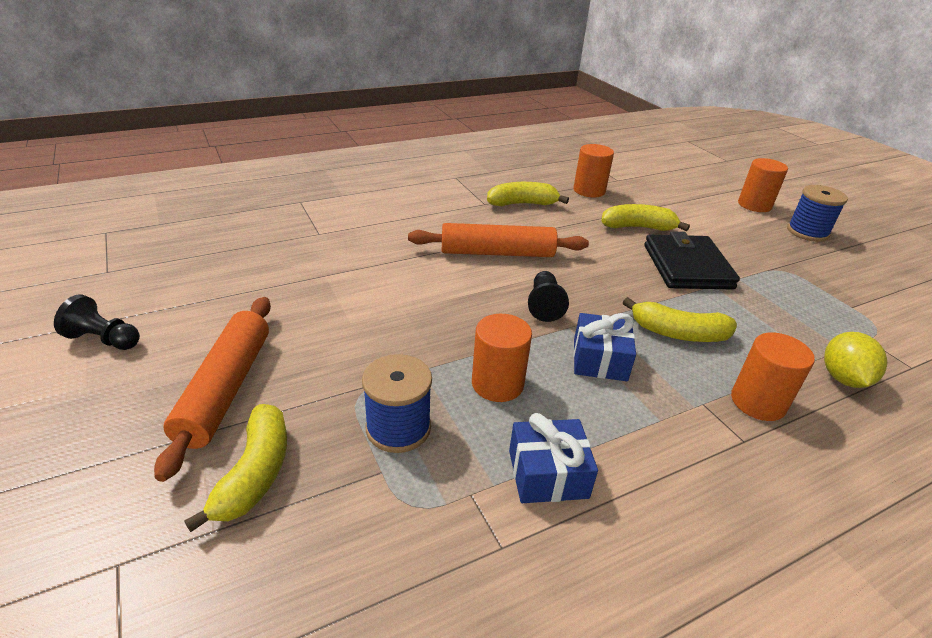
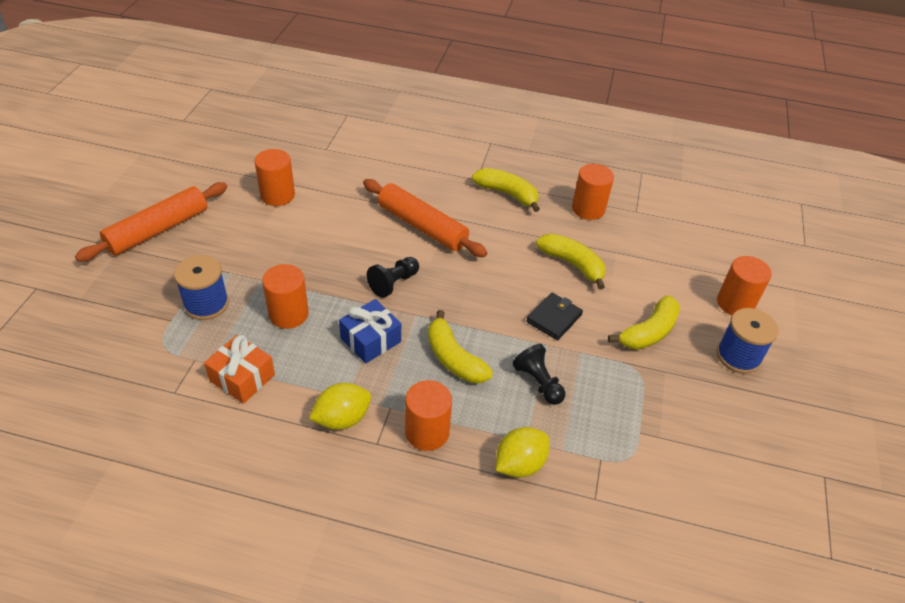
camera: 40 degrees right, 10 degrees up
black pawn [54,294,140,350] -> black pawn moved to [512,344,565,405]
yellow banana [184,404,287,532] -> yellow banana moved to [608,295,680,350]
blue gift [509,413,598,503] -> orange gift [204,335,275,404]
black wallet [644,231,740,289] -> black wallet [526,293,583,340], size x0.57
none -> orange cylinder [254,149,295,206]
none -> yellow lemon [309,383,371,430]

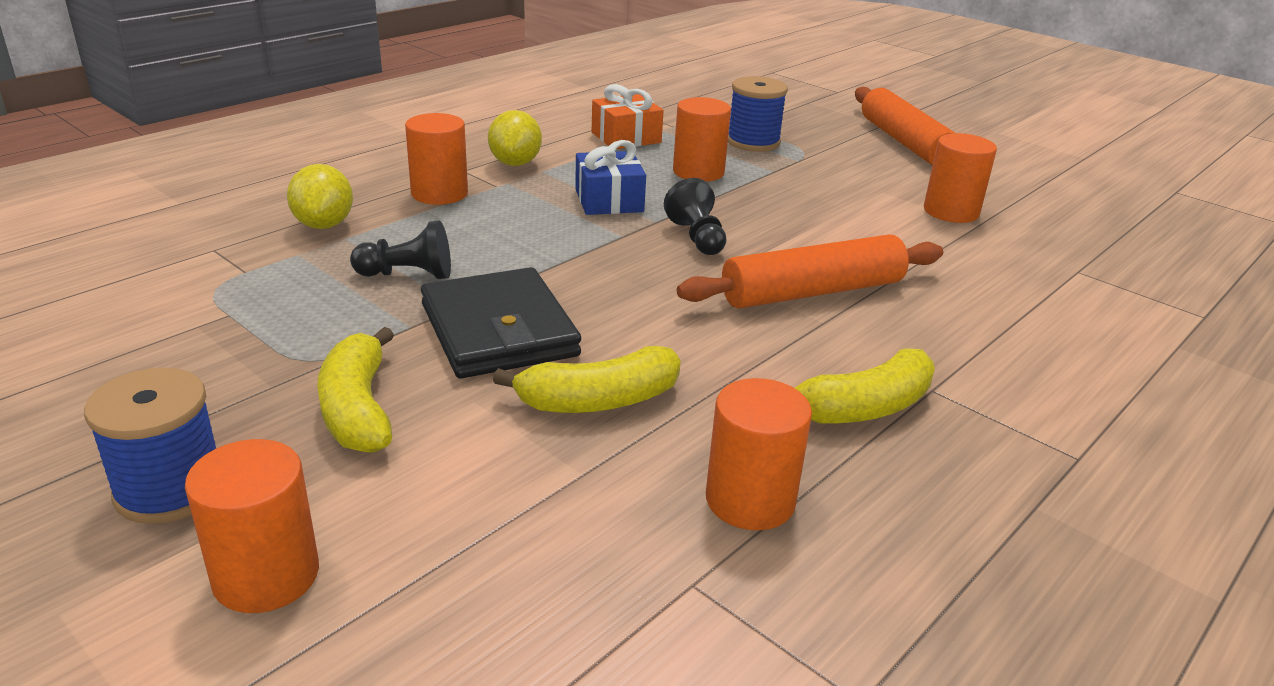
camera: 120 degrees right, 15 degrees down
yellow banana [428,310,493,383] -> none
black wallet [526,293,583,340] -> black wallet [421,267,581,379], size x1.74

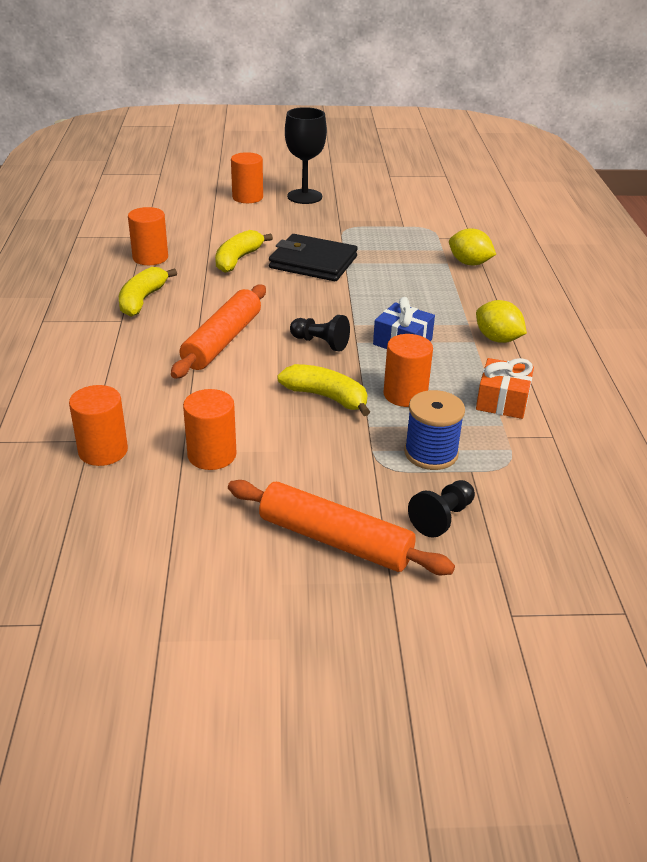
camera: 135 degrees right, 5 degrees up
blue spool [84,368,216,524] -> black goblet [285,107,327,204]
yellow banana [317,327,394,453] -> yellow banana moved to [277,364,370,416]
black pawn [350,220,451,279] -> black pawn moved to [408,480,475,538]
orange cylinder [405,113,468,205] -> orange cylinder moved to [69,385,128,466]

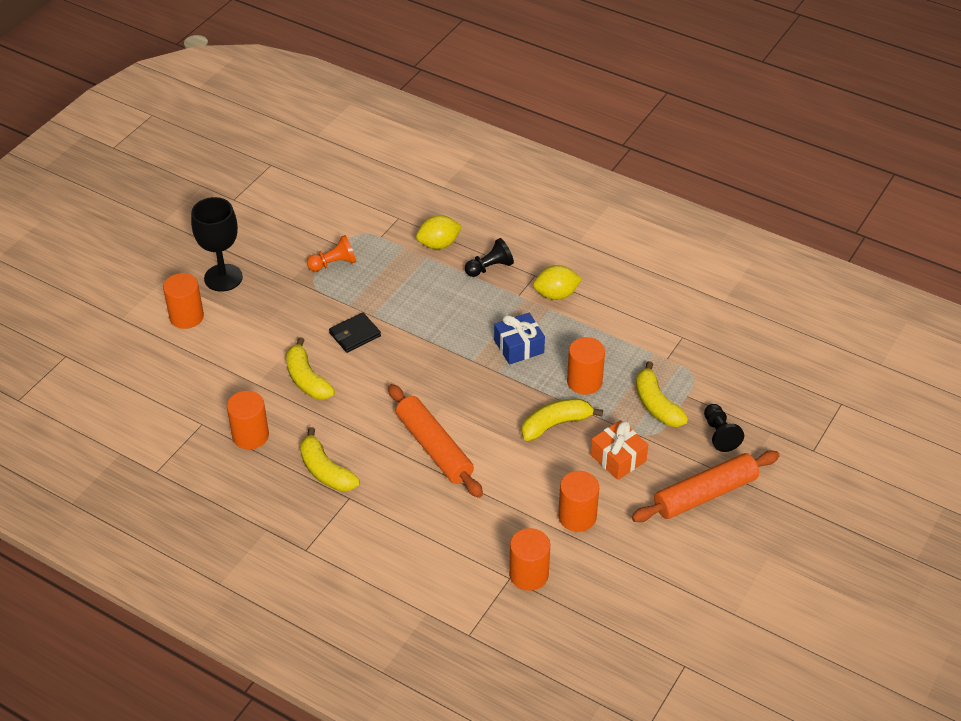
camera: 55 degrees left, 10 degrees up
black wallet [269,234,358,281] -> black wallet [329,312,381,353], size x0.57
black pawn [290,315,350,351] -> black pawn moved to [465,238,514,277]
blue spool [404,390,465,470] -> yellow banana [636,361,688,427]
orange gift [476,358,534,419] -> orange gift moved to [590,420,648,480]
none -> orange pawn [307,235,356,272]

